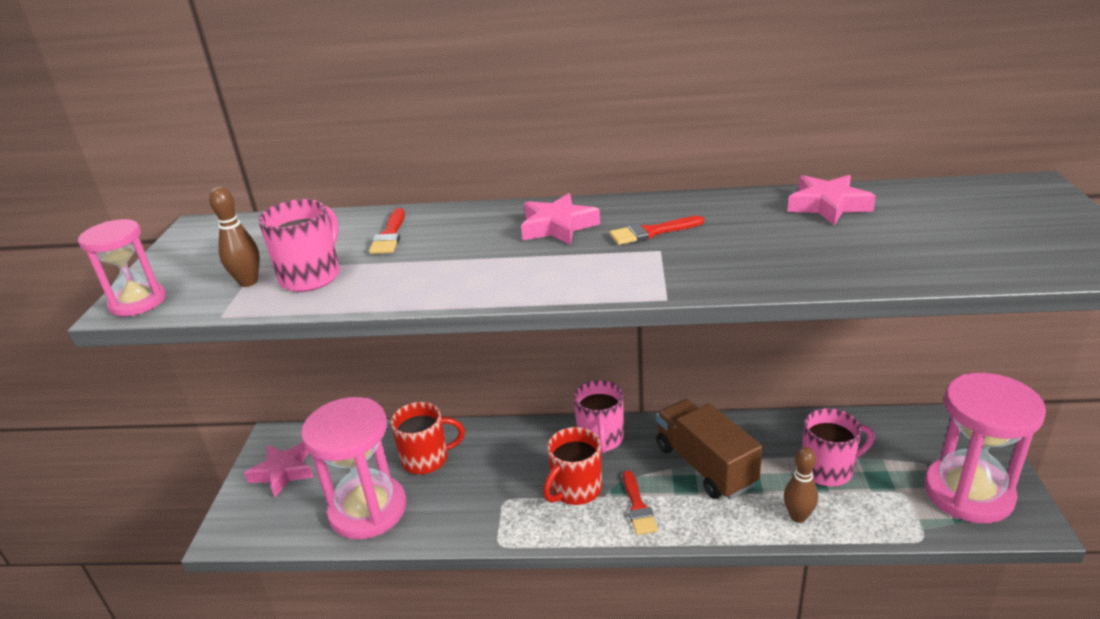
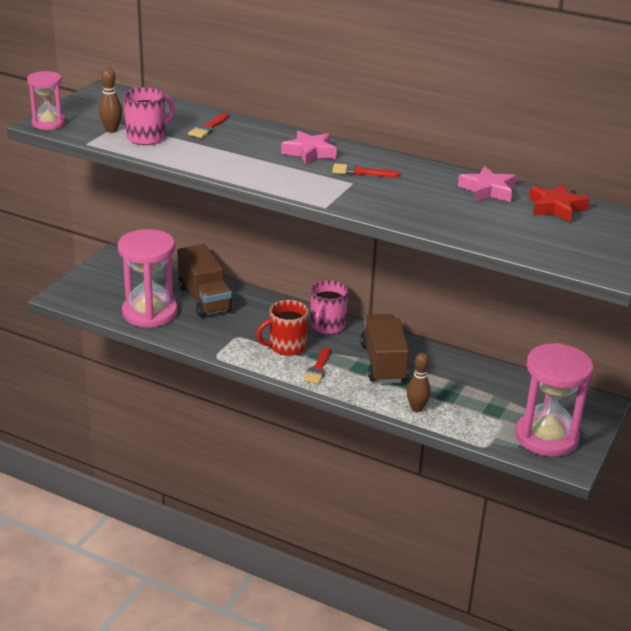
camera: 20 degrees right, 0 degrees up
pink star [244,443,314,497] -> none
red mug [390,402,465,474] -> brown truck [177,244,233,318]
pink mug [802,408,875,486] -> none
none -> red star [529,184,590,222]

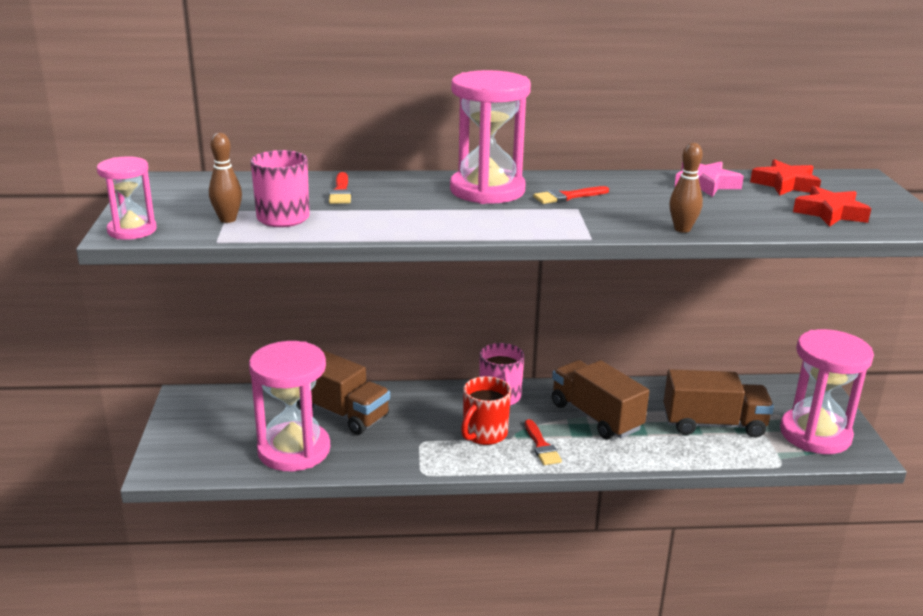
camera: 30 degrees left, 5 degrees down
pink star [281,131,337,165] -> pink hourglass [450,70,531,204]
brown bowling pin [407,353,431,412] -> brown bowling pin moved to [669,143,703,233]
none -> brown truck [664,369,774,438]
none -> red star [793,186,871,227]

